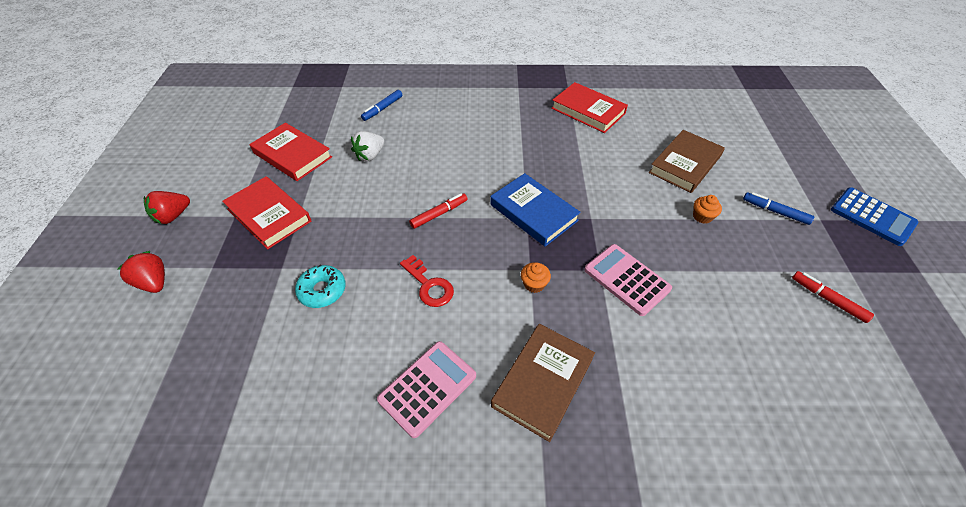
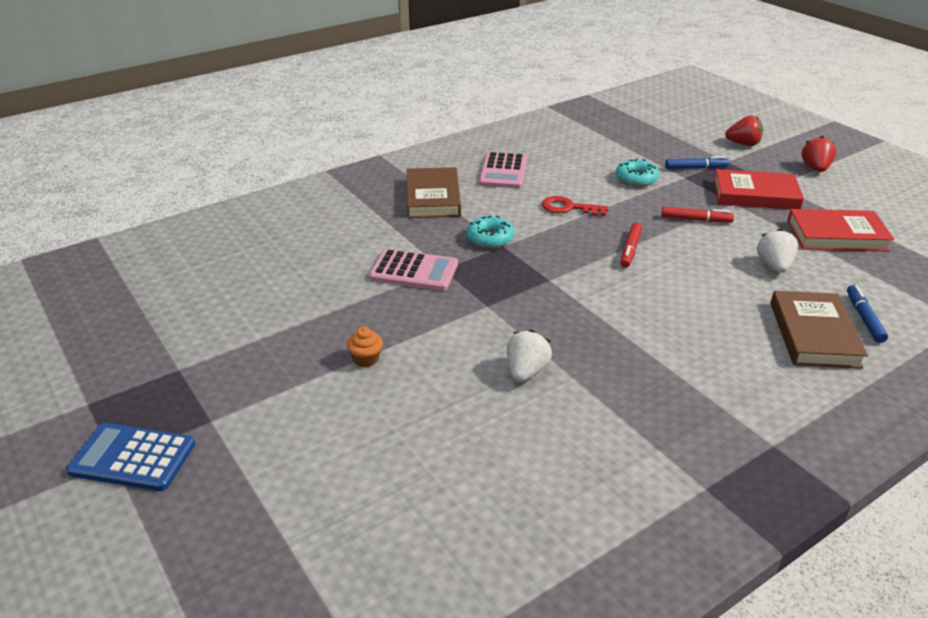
camera: 145 degrees right, 15 degrees down
blue book [490,173,581,247] -> none
orange cupcake [521,262,551,293] -> turquoise donut [467,216,514,248]
red book [551,82,628,133] -> none
brown book [649,130,725,193] -> brown book moved to [770,291,868,369]
blue marker [743,192,814,225] -> blue marker moved to [665,156,729,169]
red marker [792,271,874,323] -> red marker moved to [661,207,734,222]
none -> white strawberry [507,329,552,382]

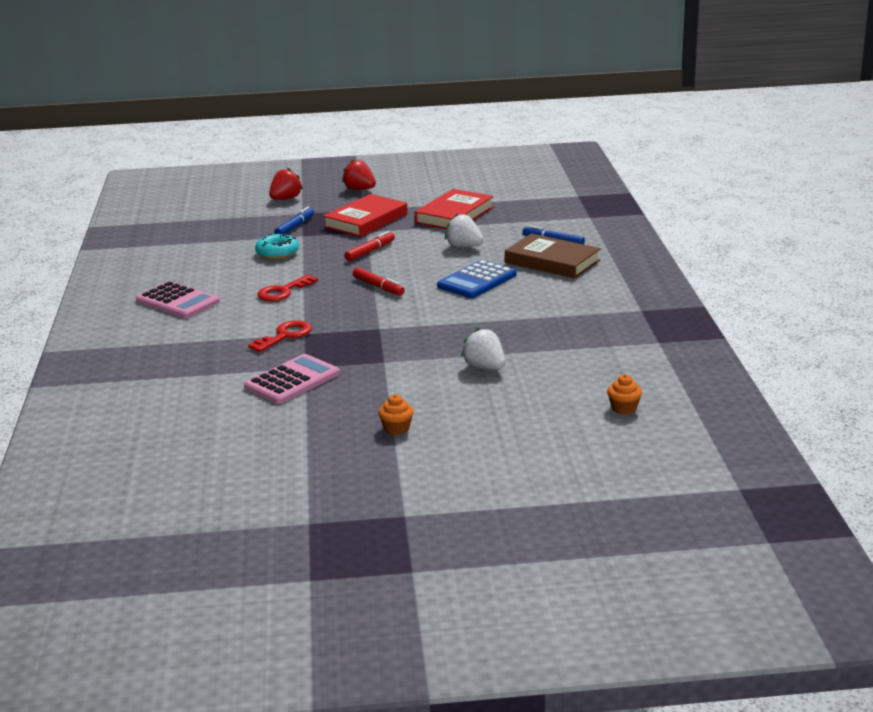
camera: 60 degrees left, 10 degrees down
blue calculator [66,423,195,491] -> blue calculator moved to [437,260,516,298]
brown book [407,167,461,218] -> none
turquoise donut [467,216,514,248] -> red key [248,320,312,352]
none -> orange cupcake [607,375,642,415]

